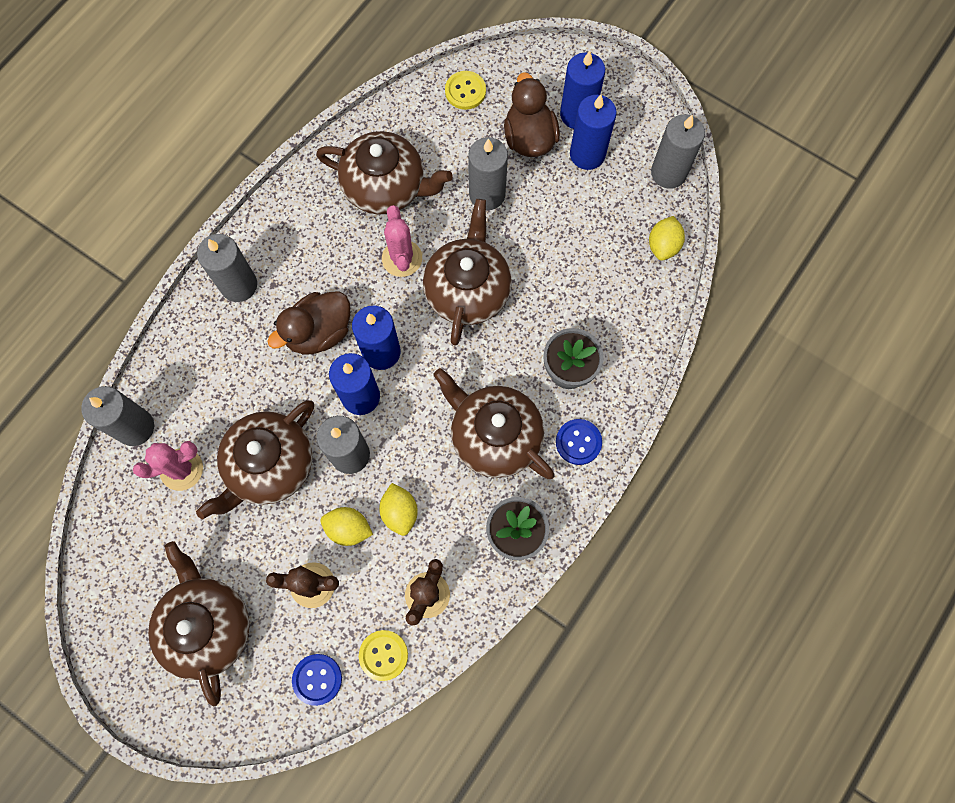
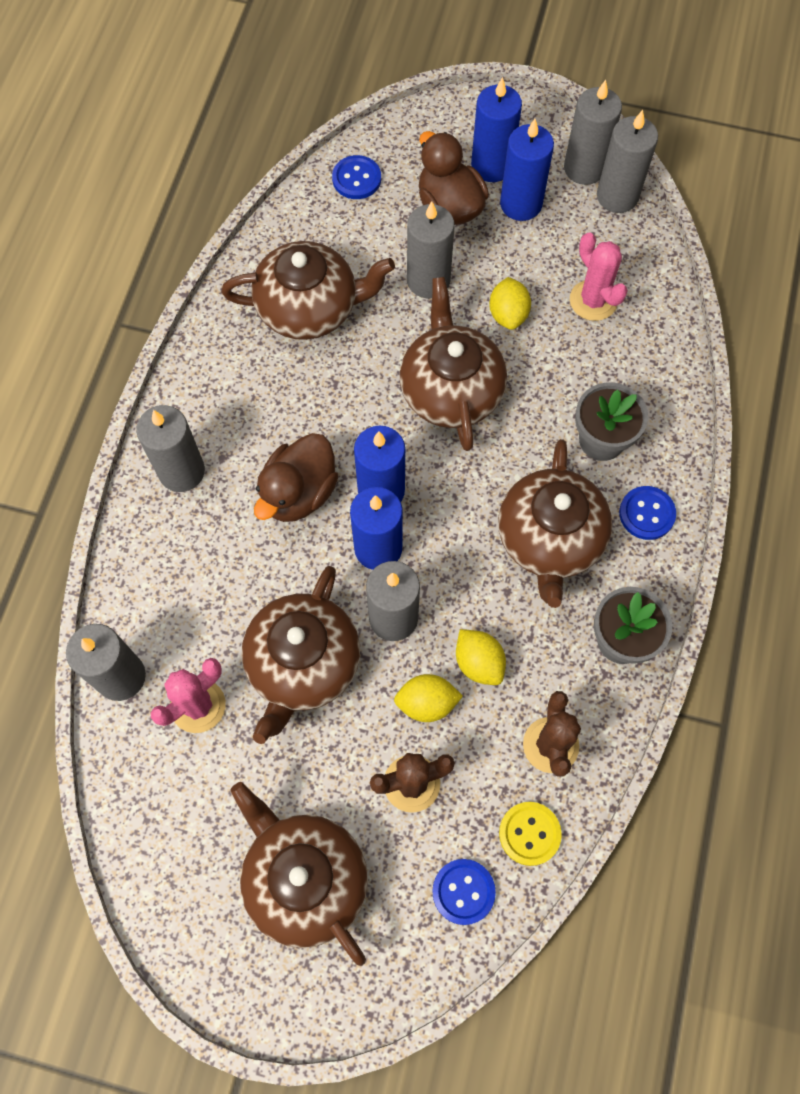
camera: 20 degrees left, 5 degrees down
pink cactus [382,205,422,277] -> pink cactus moved to [570,232,628,321]
brown teapot [433,368,555,479] -> brown teapot turned 105 degrees counterclockwise [498,439,612,608]
yellow button [445,71,486,110] -> blue button [332,155,381,199]
yellow lemon [649,216,685,261] -> yellow lemon moved to [489,277,531,330]
none -> grey candle [564,80,622,185]

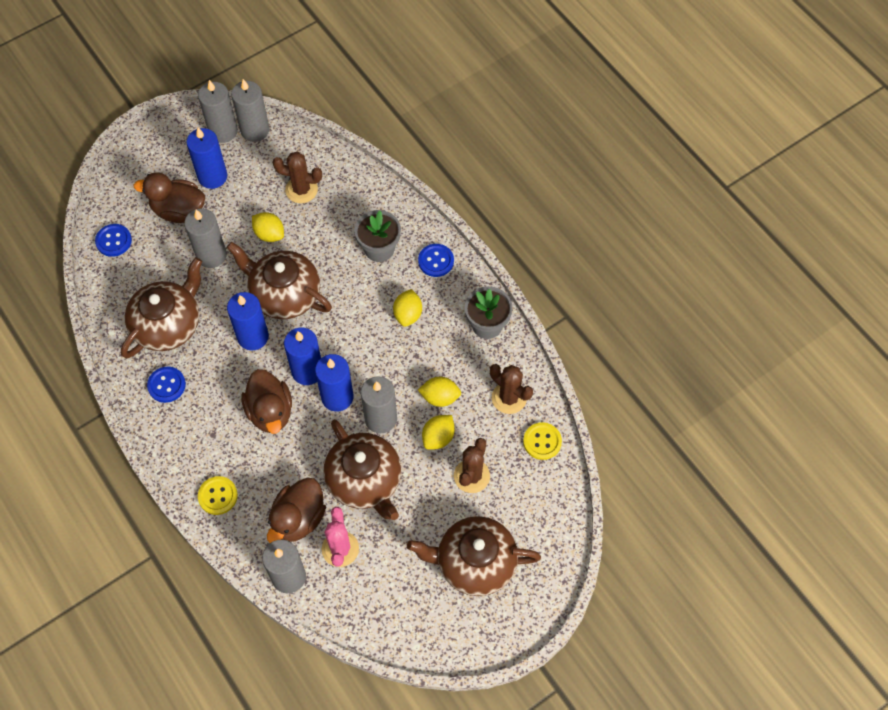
camera: 50 degrees left, 5 degrees down
grey candle [136,405,205,492] -> none
blue button [432,859,496,925] -> blue button moved to [147,367,186,403]
blue candle [471,77,522,182] -> blue candle moved to [227,292,269,351]
brown teapot [498,439,612,608] -> yellow lemon [393,289,422,327]
pink cactus [570,232,628,321] -> brown cactus [273,152,322,203]
none -> yellow button [198,476,238,515]
none -> brown duck [267,477,326,543]

